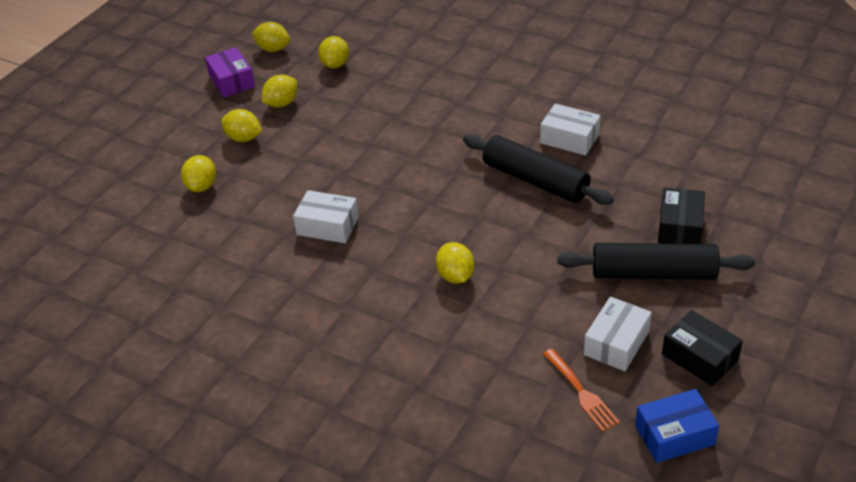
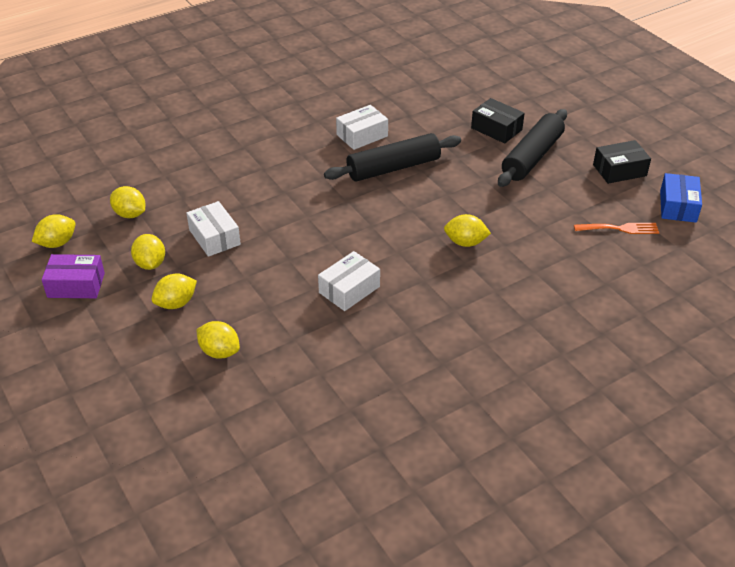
camera: 65 degrees left, 0 degrees up
white box [584,297,652,371] -> white box moved to [187,201,241,257]

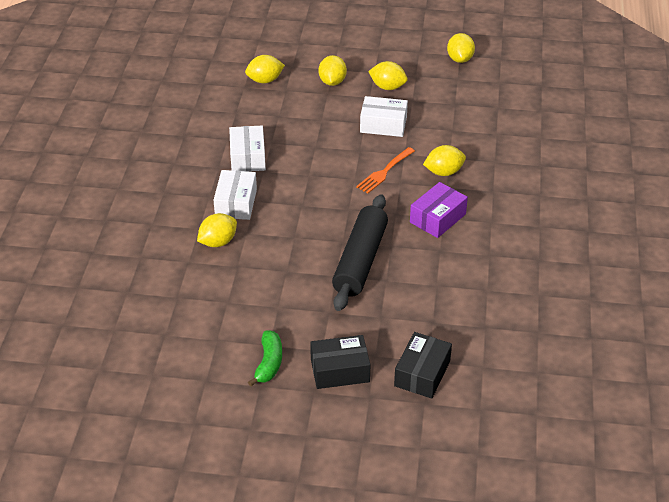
camera: 130 degrees right, 0 degrees up
purple box [42,254,105,298] -> purple box moved to [410,182,468,238]
yellow lemon [110,186,145,218] -> yellow lemon moved to [423,145,466,176]
white box [336,105,388,150] -> white box moved to [214,170,257,220]
black rolling pin [498,109,567,187] -> green banana [248,330,282,386]
orange fork [574,223,659,234] -> orange fork moved to [356,147,415,193]
black box [593,140,651,184] -> black box moved to [394,332,452,399]
blue box [660,173,702,223] -> none

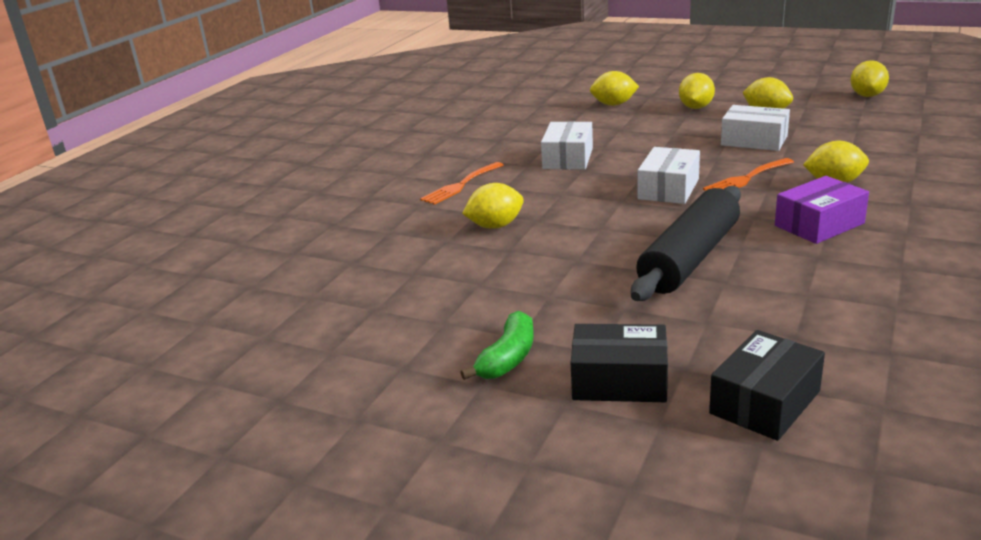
camera: 20 degrees right, 15 degrees down
white box [214,170,257,220] -> white box moved to [637,147,700,204]
none -> orange fork [420,162,504,205]

